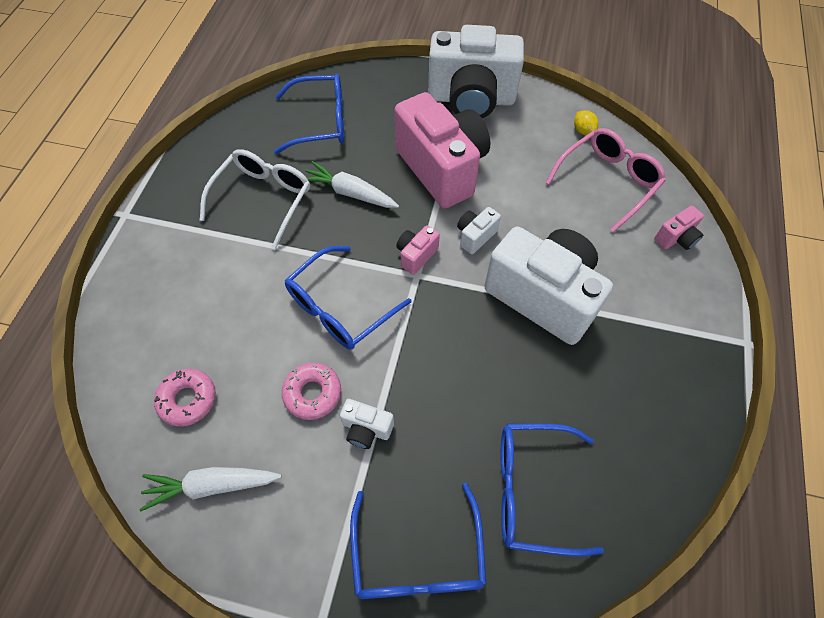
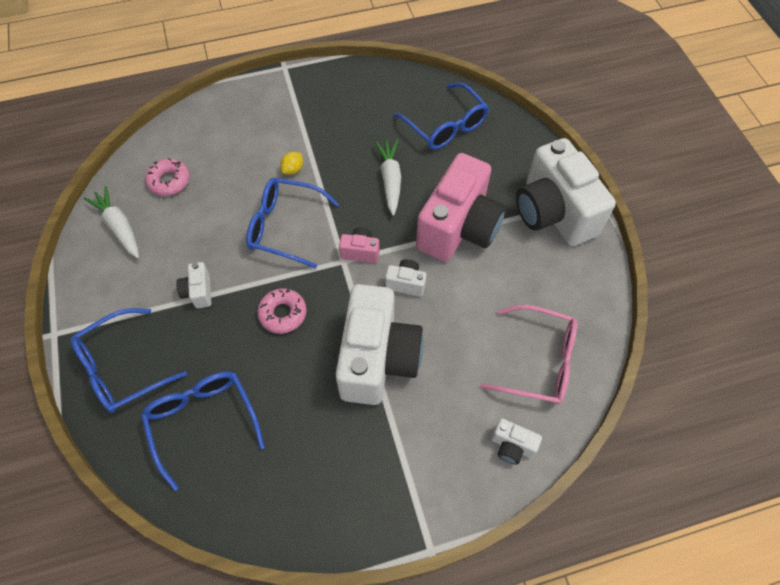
camera: 60 degrees right, 0 degrees up
white glasses [200,149,310,250] -> none
pink donut [282,363,341,420] -> pink donut moved to [257,288,307,334]
yellow lemon [574,110,598,135] -> yellow lemon moved to [280,152,303,175]
pink camera [654,205,704,250] -> white camera [491,418,542,464]

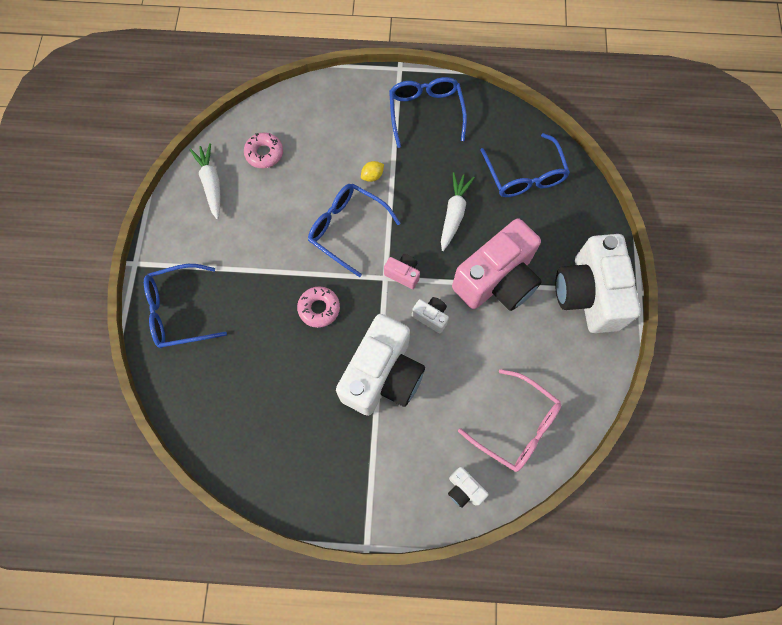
camera: 20 degrees right, 10 degrees up
blue glasses [141,372,265,491] -> blue glasses moved to [389,77,467,148]
white camera [176,262,211,308] -> none

